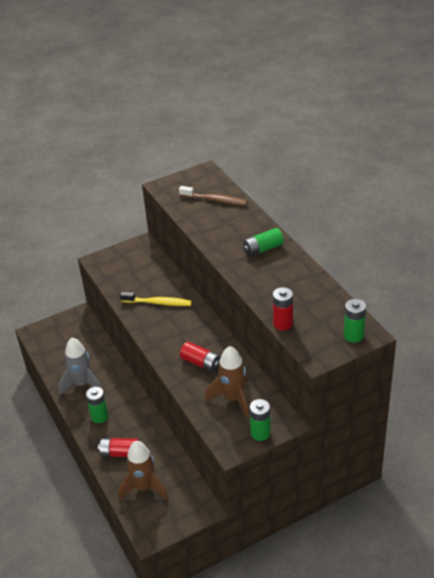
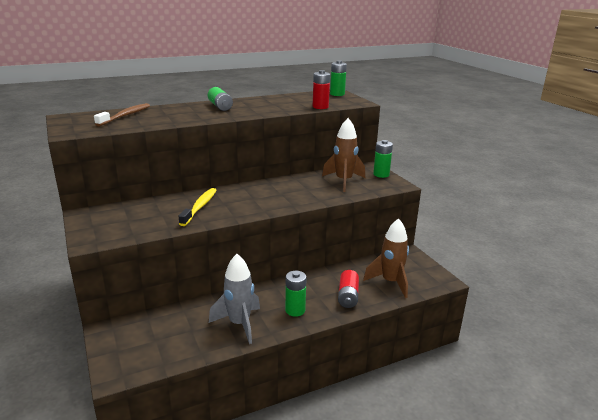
camera: 90 degrees left, 15 degrees down
red battery [180,342,221,372] -> none

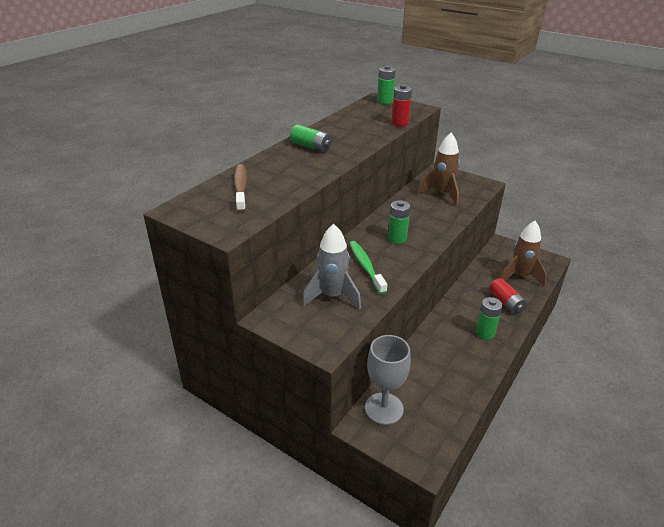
camera: 30 degrees left, 10 degrees up
yellow toothbrush [179,188,217,226] -> green toothbrush [349,241,387,294]
grey rocket [209,254,260,344] -> grey rocket moved to [302,224,361,310]
green battery [373,140,393,178] -> green battery moved to [388,200,411,244]
none -> grey goblet [365,335,411,425]

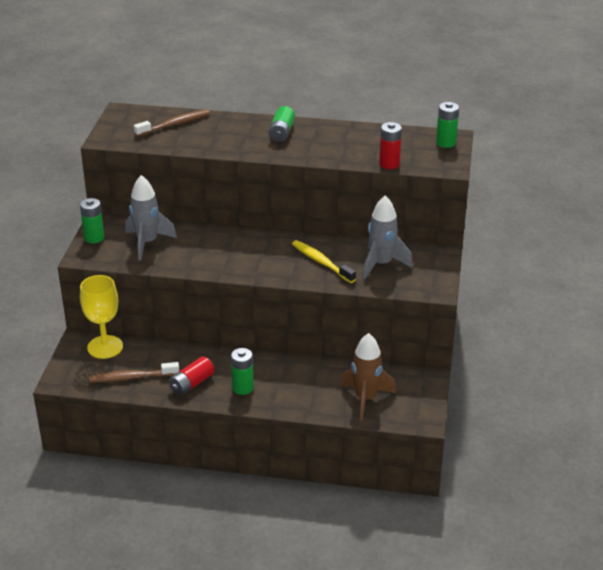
camera: 65 degrees right, 0 degrees up
green toothbrush [349,241,387,294] -> none
grey goblet [365,335,411,425] -> yellow goblet [80,275,123,359]
green battery [388,200,411,244] -> green battery moved to [80,198,104,243]
brown rocket [417,133,460,206] -> grey rocket [363,196,413,279]
red battery [489,278,527,314] -> red battery moved to [169,356,214,396]
none -> brown toothbrush [89,362,179,383]
none -> yellow toothbrush [292,240,356,283]

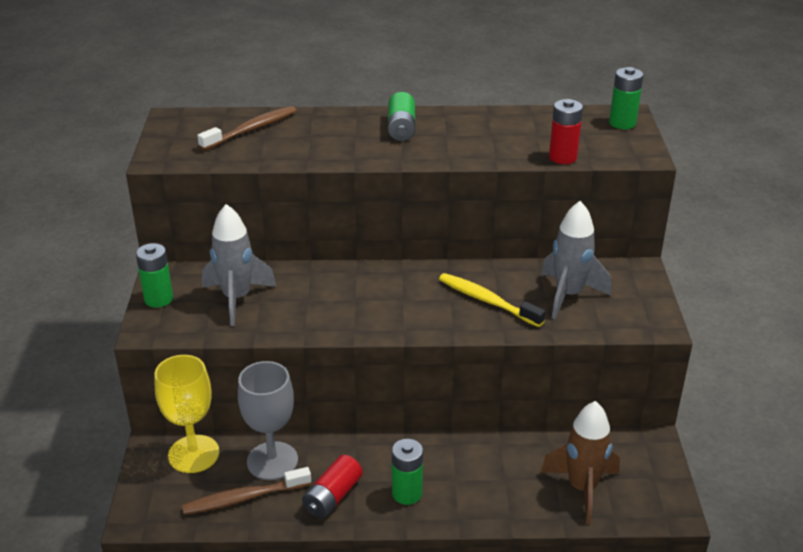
camera: 10 degrees left, 0 degrees up
none -> grey goblet [238,361,298,480]

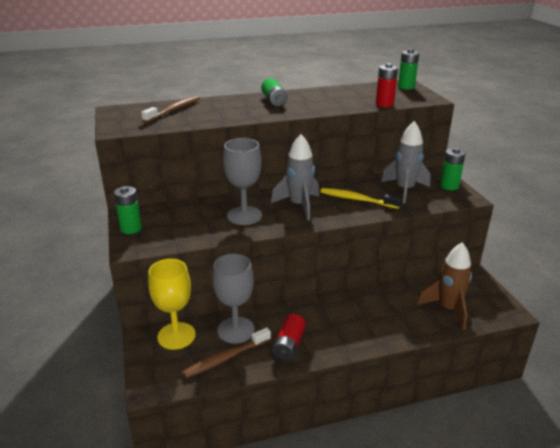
camera: 15 degrees left, 5 degrees down
grey rocket [202,204,277,326] -> grey rocket moved to [271,134,319,221]
green battery [392,439,423,505] -> green battery moved to [440,148,465,190]
none -> grey goblet [223,138,262,225]

